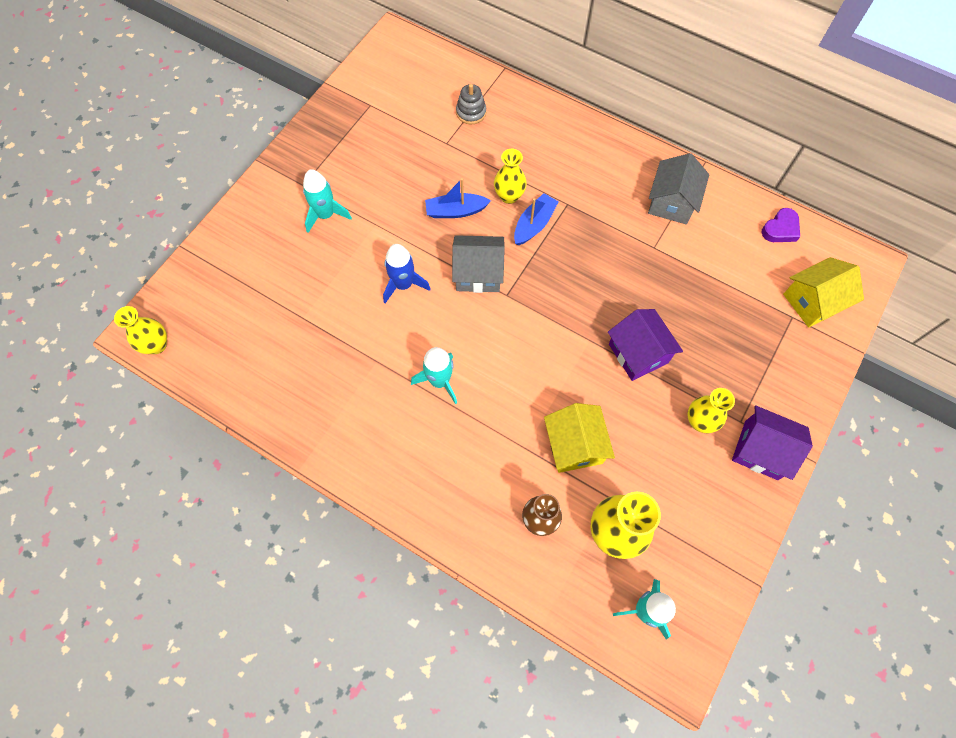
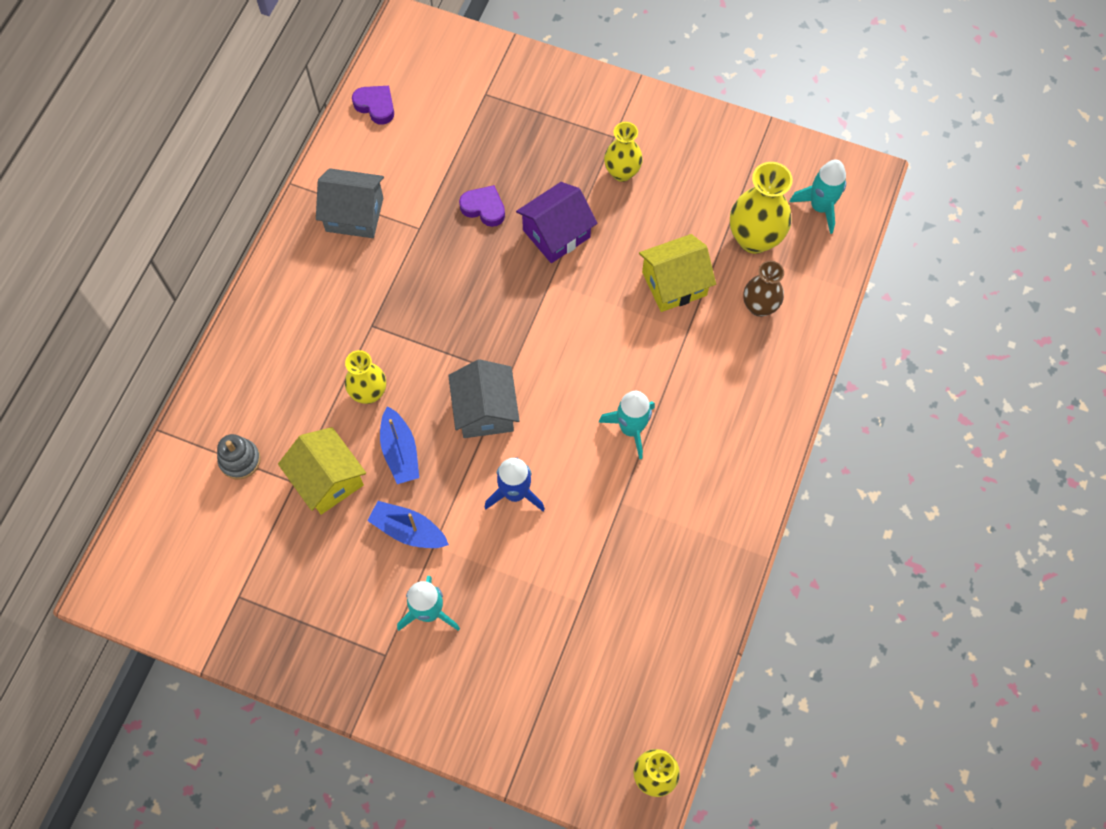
camera: 100 degrees left, 0 degrees up
blue boat [514,193,559,245] -> blue boat moved to [367,501,449,548]
purple house [732,405,813,480] -> none
yellow house [783,257,864,328] -> yellow house moved to [278,427,366,515]
none -> purple heart [459,185,505,227]

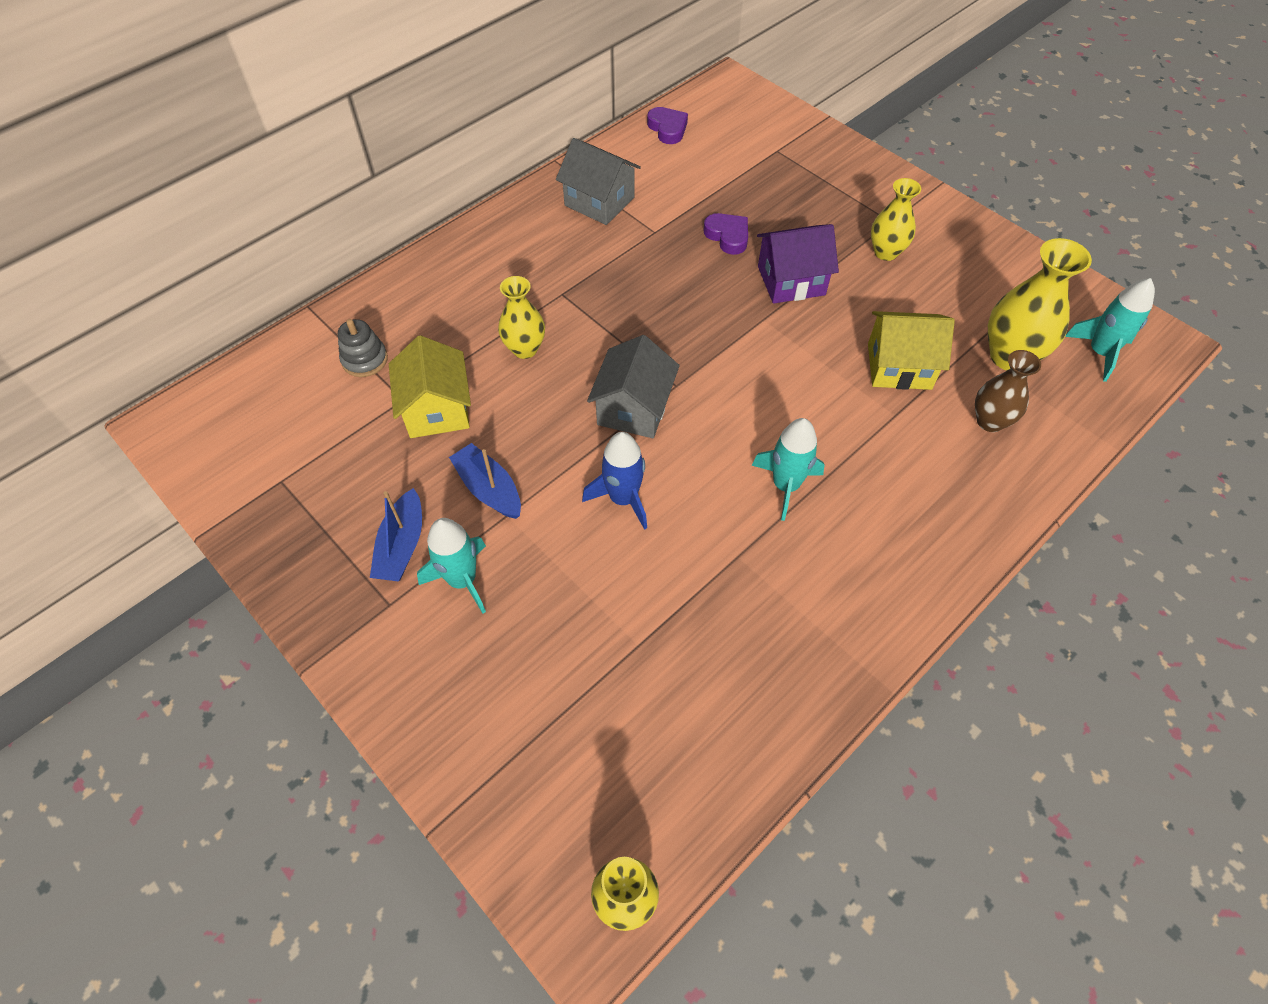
camera: 25 degrees right, 10 degrees down
blue boat [380,406,419,484] -> blue boat moved to [370,488,422,582]

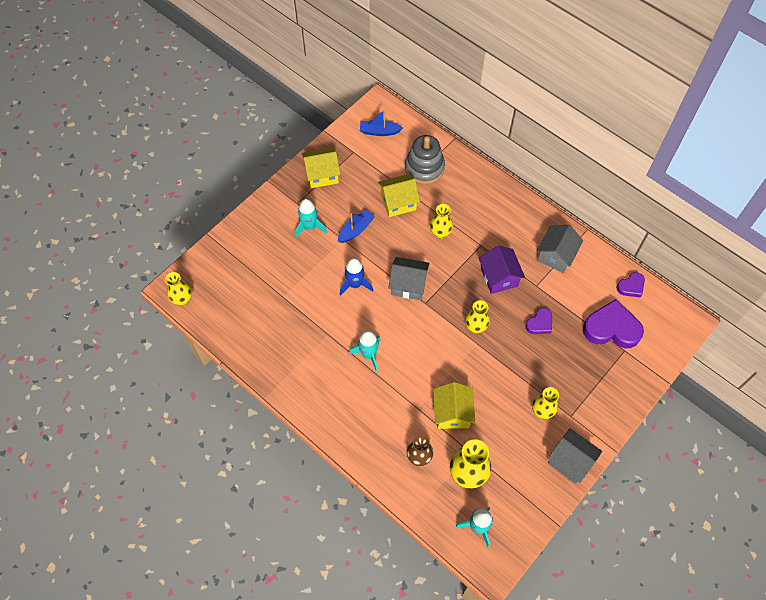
camera: 85 degrees right, 5 degrees up
grey stacking toy [338,319,388,377] -> grey stacking toy [405,135,445,184], size x1.80
blue boat [370,488,422,582] -> blue boat moved to [360,109,403,136]
purple house [757,224,839,304] -> purple house moved to [479,246,525,294]
none -> yellow house [302,147,340,188]
none -> yellow vase [465,300,490,333]
none -> grey house [548,428,602,484]
none -> purple heart [583,299,644,348]

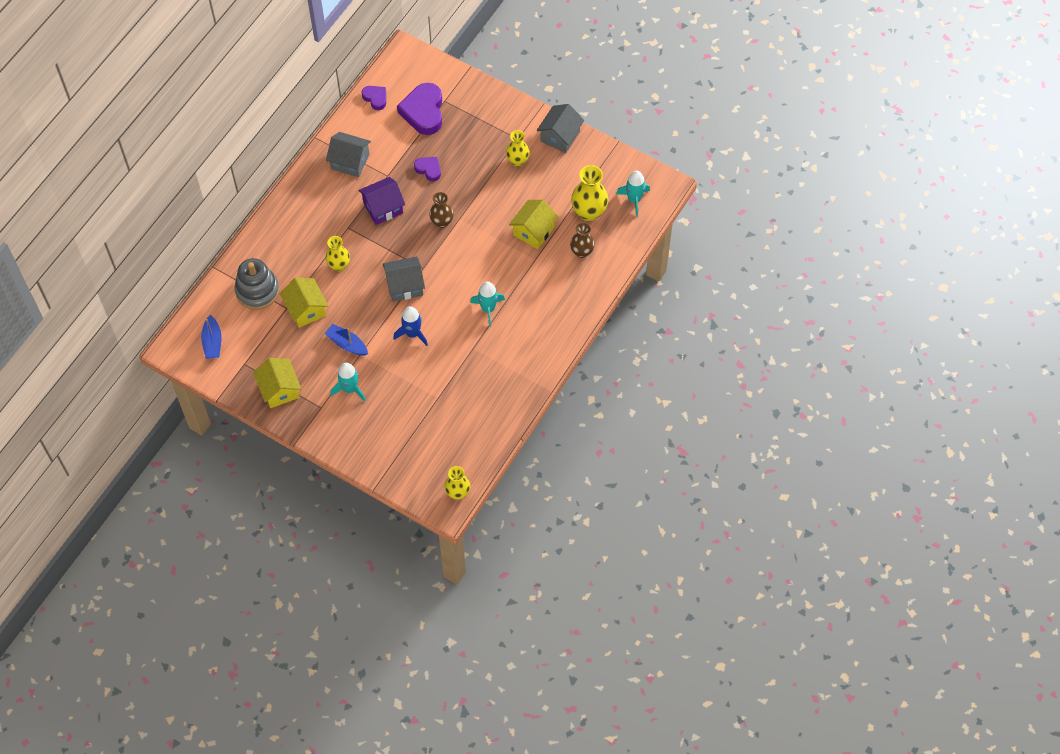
camera: 100 degrees left, 0 degrees up
grey house [388,257,430,300] -> grey house turned 75 degrees clockwise [383,256,425,302]
yellow house [433,382,475,429] -> yellow house turned 45 degrees counterclockwise [509,200,559,249]
yellow vase [465,300,490,333] -> brown vase [429,192,454,228]

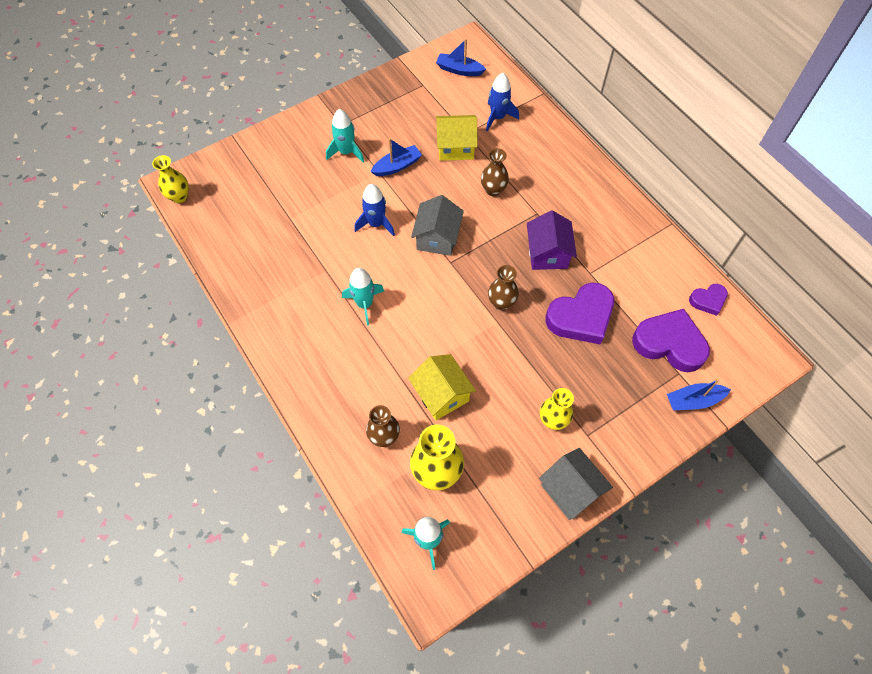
camera: 115 degrees right, 0 degrees up
grey stacking toy [234,258,279,310] -> blue rocket [486,73,519,131]
yellow house [253,358,301,408] -> none
yellow vase [325,236,350,271] -> brown vase [481,148,509,196]
grey house [326,132,371,177] -> none
purple heart [414,157,441,181] -> purple heart [546,282,614,345], size x1.88
none -> blue boat [667,379,731,410]

